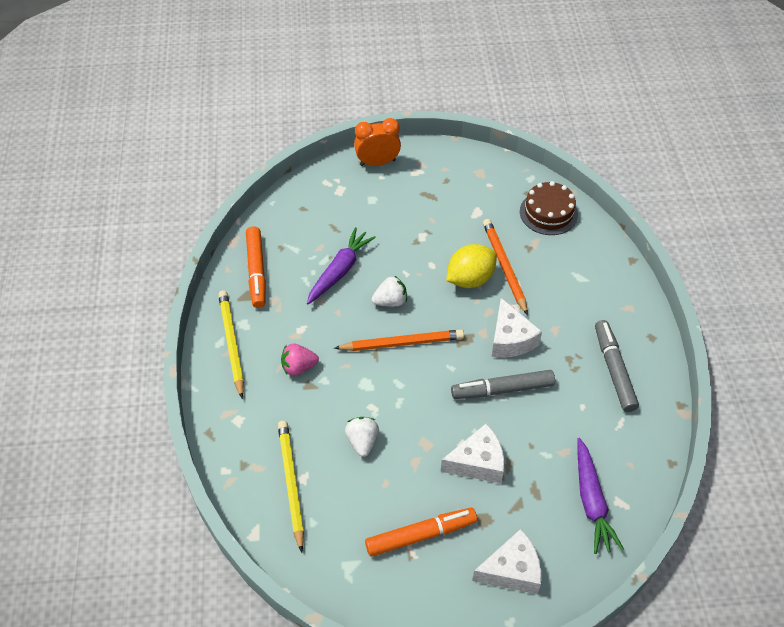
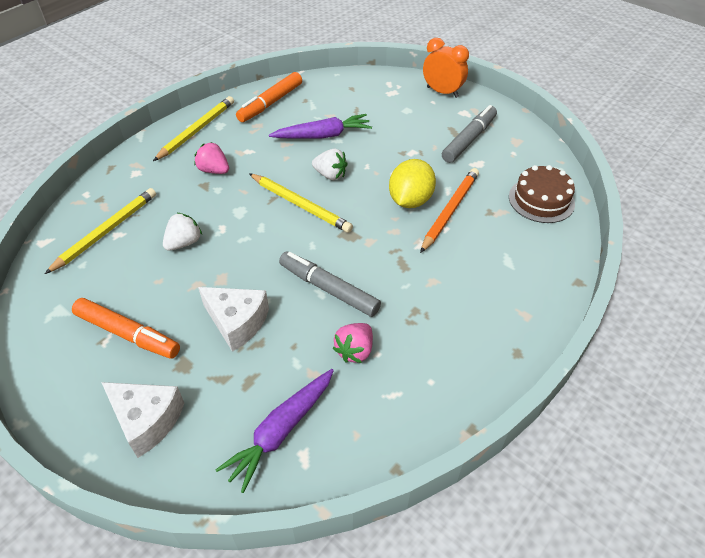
camera: 45 degrees right, 5 degrees down
orange pencil [334,330,464,351] -> yellow pencil [249,173,353,233]
yellow lemon [446,244,497,288] -> yellow lemon turned 75 degrees counterclockwise [389,159,436,208]
white cheese [491,298,542,358] -> none
grey marker [595,320,639,412] -> grey marker moved to [442,105,497,163]
none -> pink strawberry [333,323,373,363]

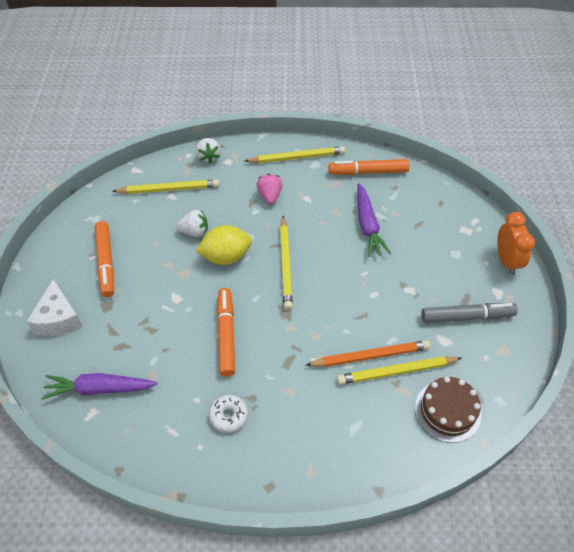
camera: 50 degrees right, 5 degrees up
white cheese [198,287,269,352] -> none
purple carrot [269,114,372,139] -> purple carrot turned 45 degrees clockwise [357,183,391,257]
grey marker [279,251,381,317] -> orange marker [217,288,235,376]
white strawberry [312,149,347,180] -> white strawberry moved to [196,138,221,164]
pink strawberry [333,323,373,363] -> none
yellow lemon [389,159,436,208] -> yellow lemon moved to [196,225,252,265]
none -> white donut [209,395,248,433]
none -> yellow pencil [337,356,462,385]

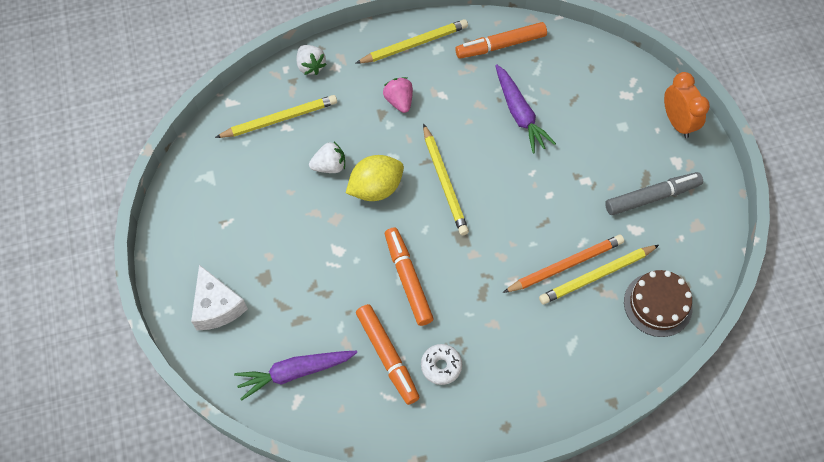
camera: 15 degrees left, 10 degrees up
orange marker [95,221,114,297] -> orange marker moved to [356,304,420,405]

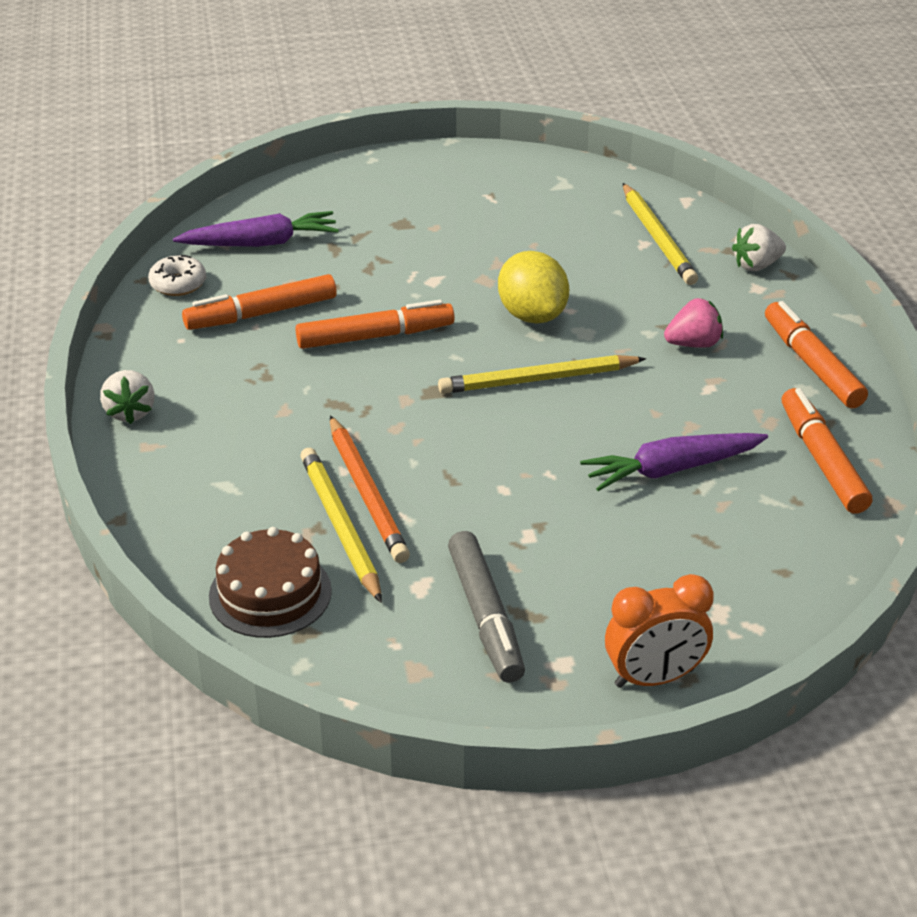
camera: 95 degrees right, 25 degrees down
white cheese [191,265,248,330] -> none
purple carrot [234,351,357,401] -> purple carrot turned 90 degrees clockwise [173,211,339,247]
white strawberry [309,142,345,173] -> white strawberry moved to [100,370,155,424]
yellow pencil [355,19,468,64] -> orange marker [765,301,868,408]
white donut [421,344,462,385] -> white donut moved to [148,255,206,296]

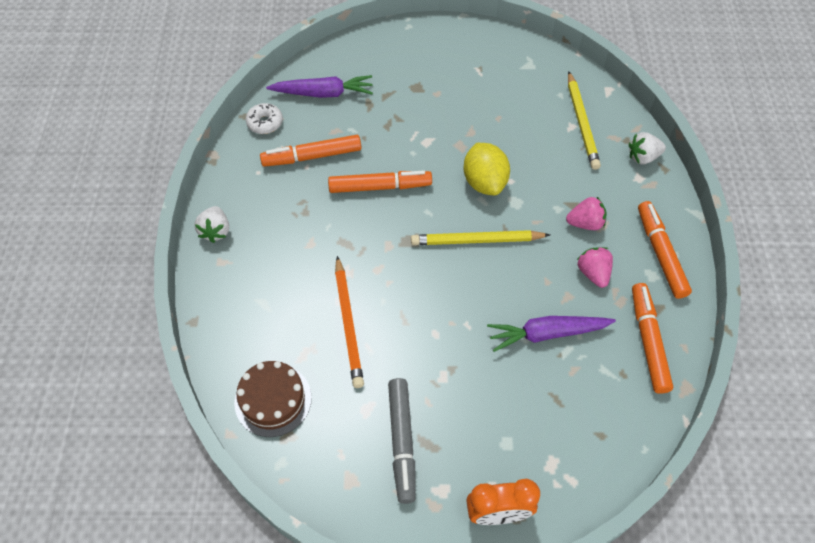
camera: 10 degrees right, 20 degrees up
yellow pencil [300,448,382,603] -> none
none -> pink strawberry [577,247,613,288]

